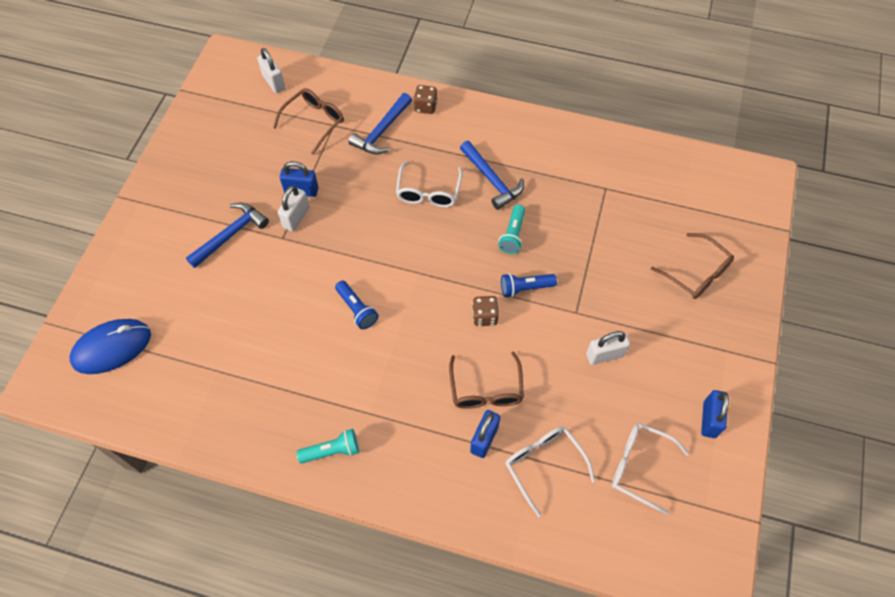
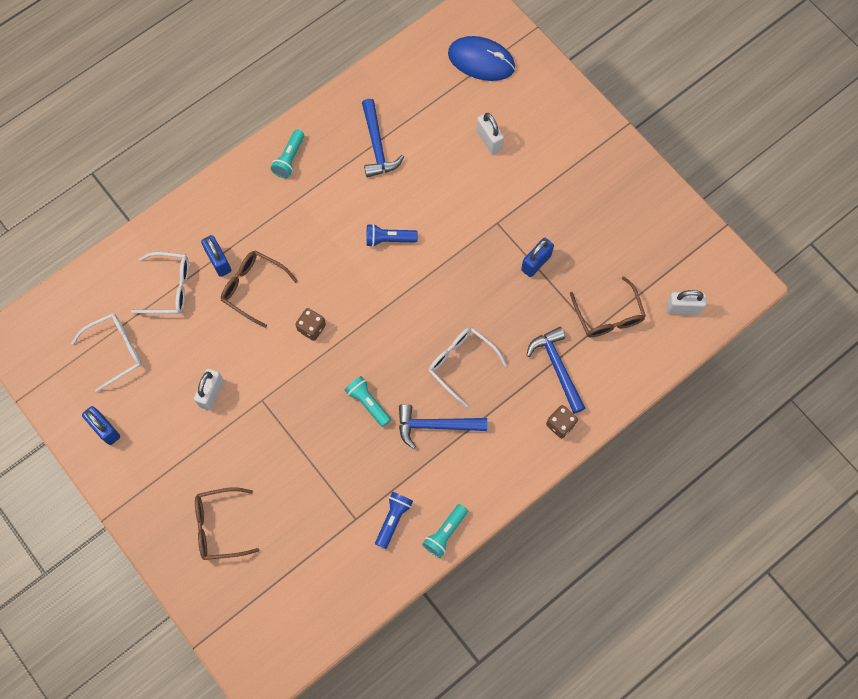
camera: 125 degrees right, 10 degrees up
blue mouse [69,319,151,374] -> blue mouse turned 75 degrees counterclockwise [448,36,515,81]
blue hammer [186,203,269,268] -> blue hammer moved to [362,99,404,178]
white padlock [278,185,309,231] -> white padlock moved to [476,113,504,154]
blue flashlight [501,273,557,298] -> blue flashlight moved to [375,492,413,549]
none -> turquoise flashlight [422,504,468,558]

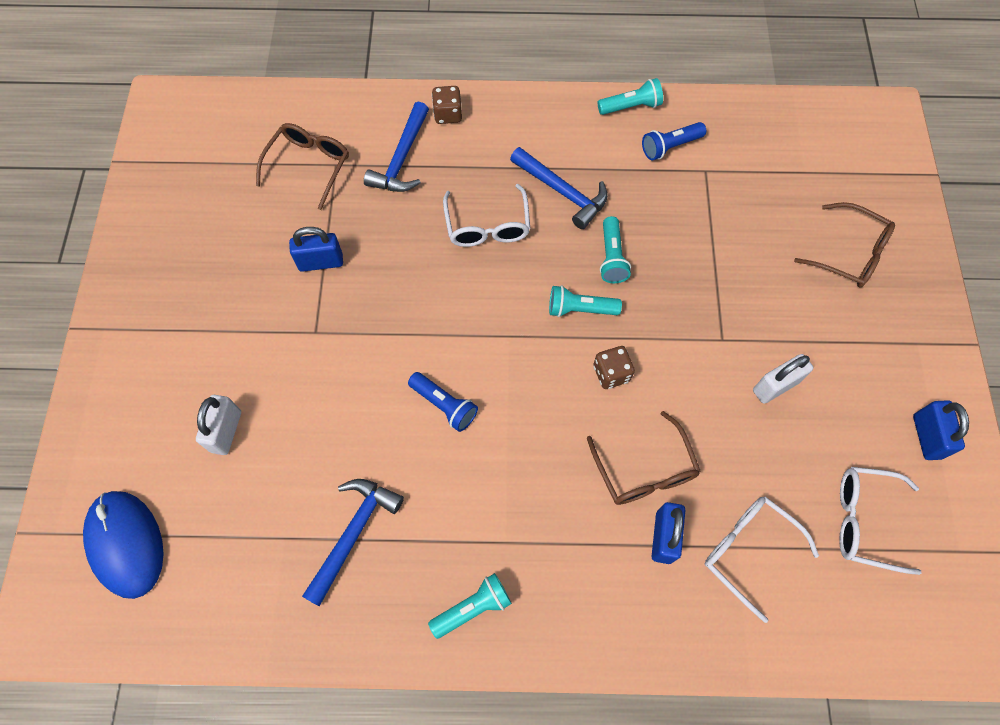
camera: 140 degrees left, 5 degrees down
white padlock [666,290,707,315] -> none
none -> turquoise flashlight [549,285,622,317]

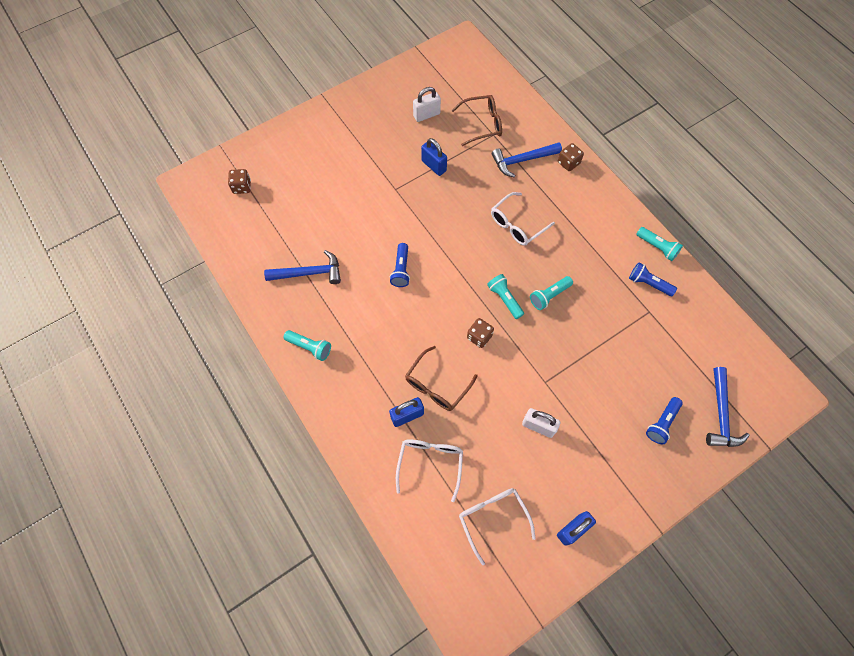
camera: 55 degrees right, 0 degrees up
blue mouse [83,491,164,599] -> brown dice [228,169,251,194]
white padlock [196,395,241,455] -> white padlock moved to [413,87,441,122]
blue hammer [510,147,608,229] -> blue hammer moved to [706,367,750,447]
brown glasses [794,202,895,287] -> blue flashlight [646,397,683,444]

